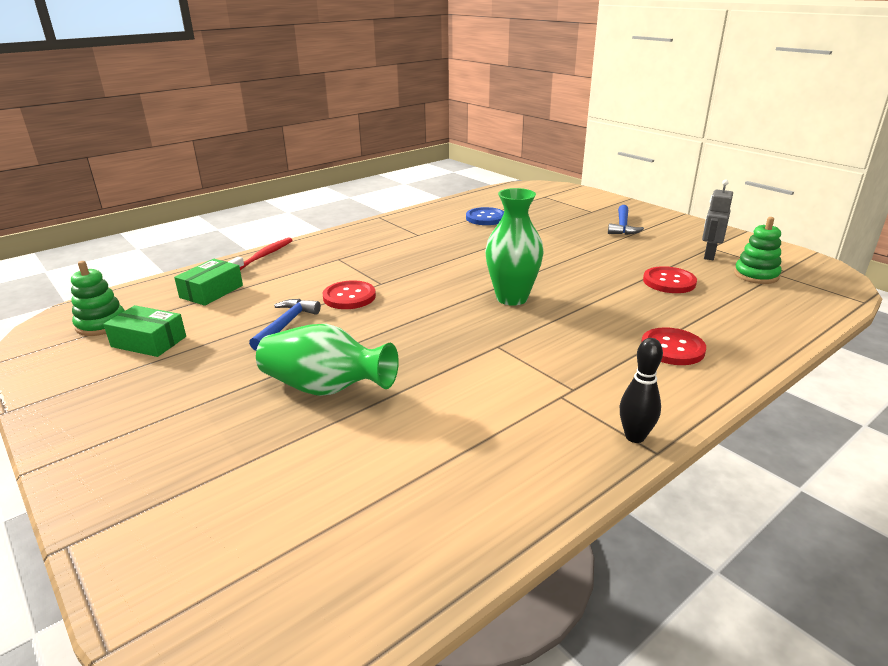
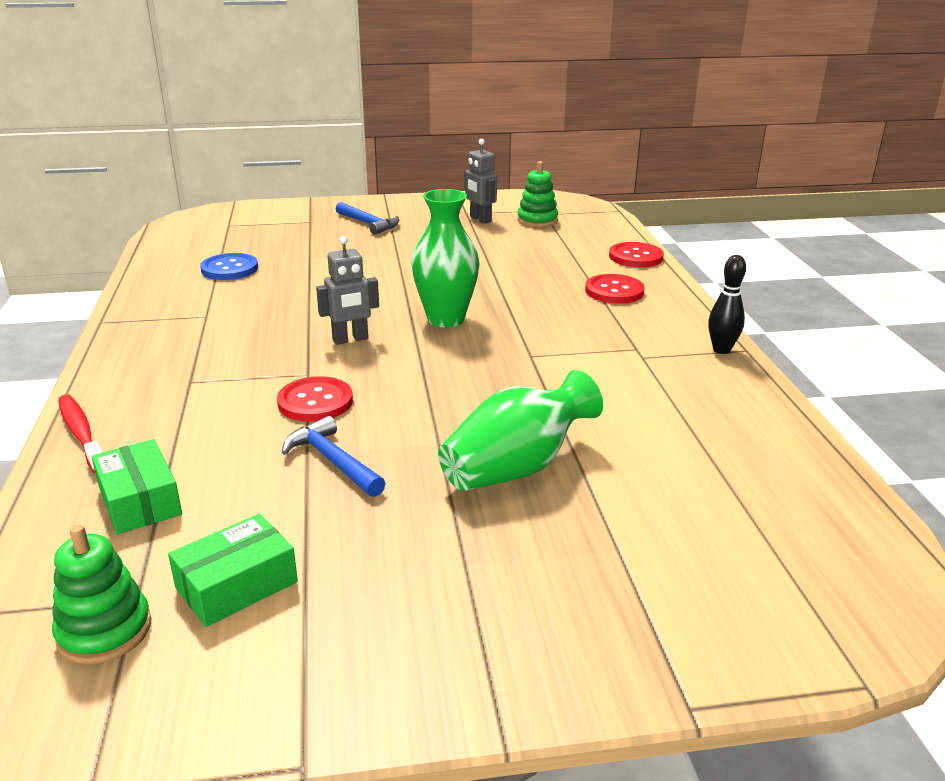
camera: 60 degrees left, 0 degrees up
red button [643,266,697,293] -> red button moved to [609,242,664,267]
none -> grey robot [316,236,379,345]

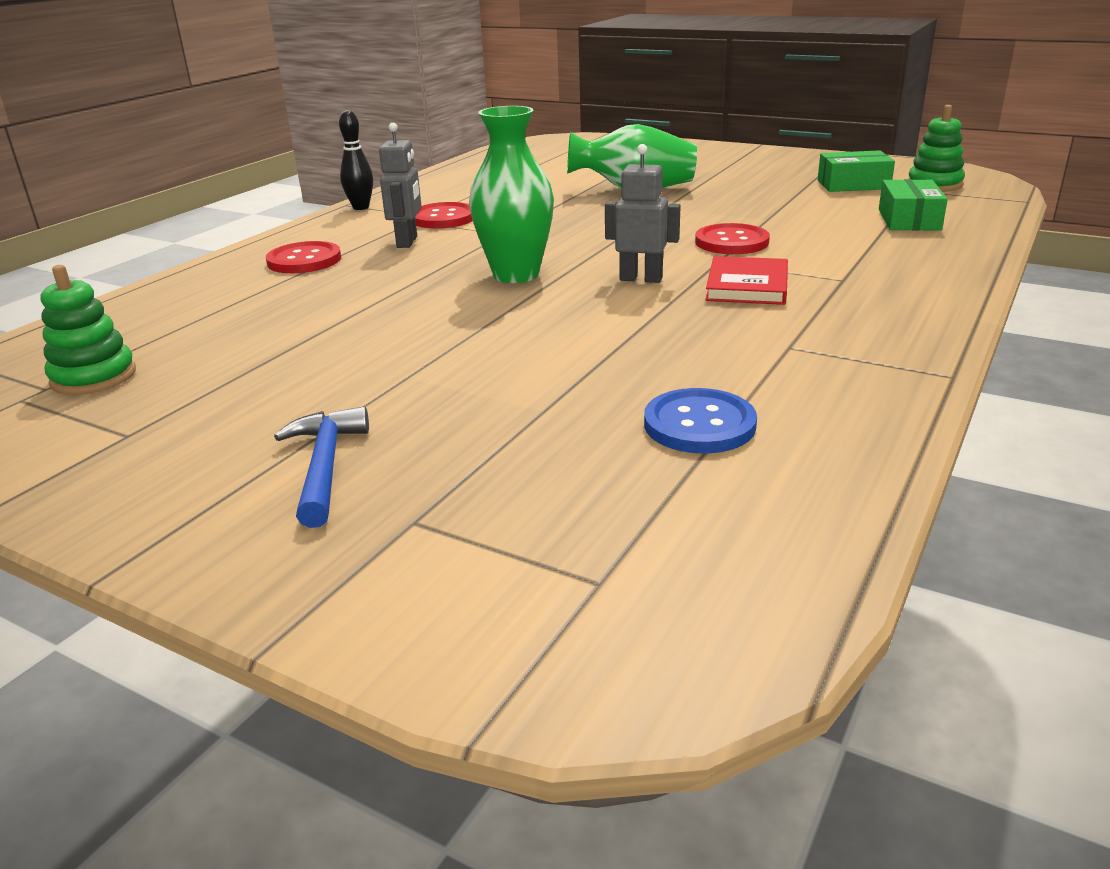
camera: 140 degrees left, 0 degrees up
red toothbrush [58,394,102,473] -> none
blue hammer [282,416,386,497] -> none
grey robot [465,139,497,224] -> grey robot moved to [379,123,422,248]
red button [609,242,664,267] -> red button moved to [415,202,472,228]
none -> red book [705,256,788,305]

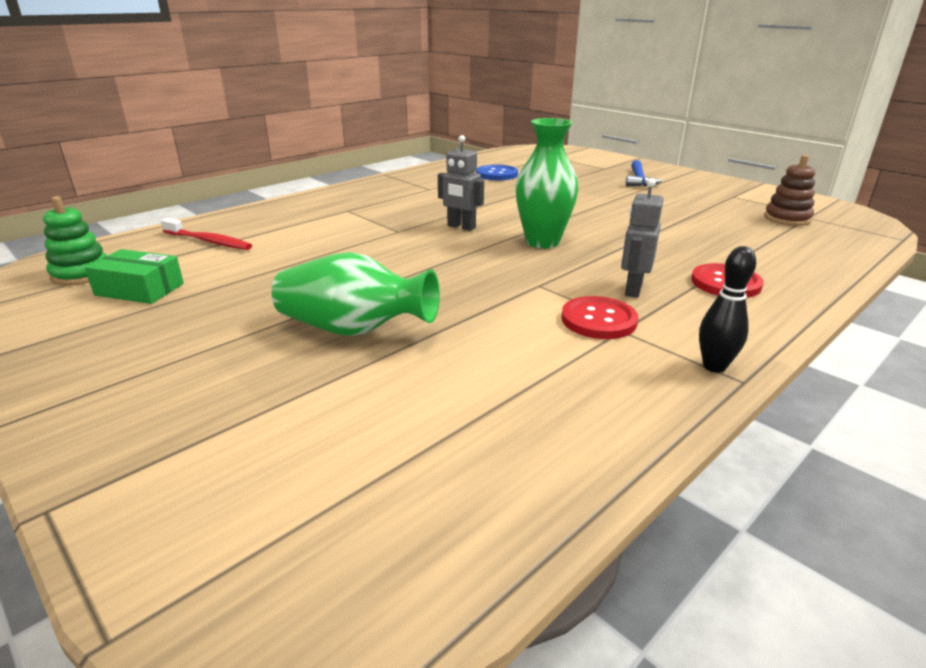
camera: 165 degrees left, 0 degrees up
green stacking toy [40,265,136,395] -> brown stacking toy [764,155,815,226]
red button [695,223,770,254] -> none
red book [705,256,788,305] -> none
green box [879,179,948,230] -> red toothbrush [161,218,252,250]

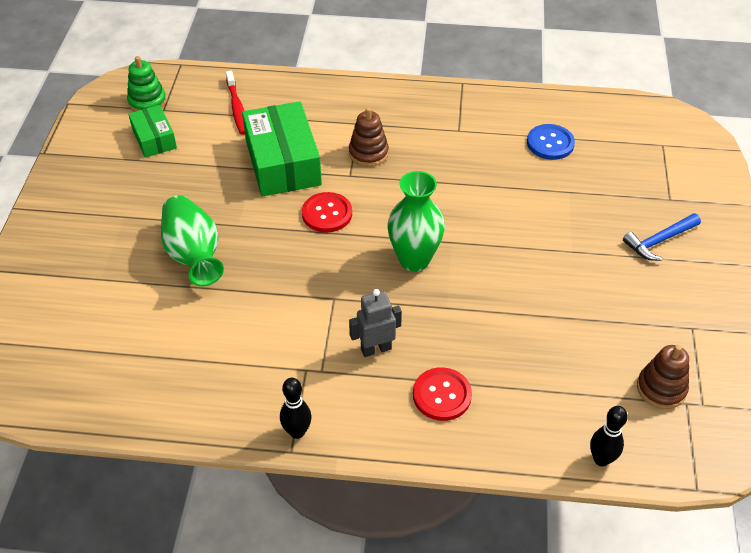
camera: 50 degrees right, 20 degrees up
grey robot [438,135,484,231] -> none
red button [561,296,638,339] -> red button moved to [302,192,352,233]
none -> green box [242,101,322,197]
none -> brown stacking toy [349,107,389,167]
none -> black bowling pin [590,406,628,466]

